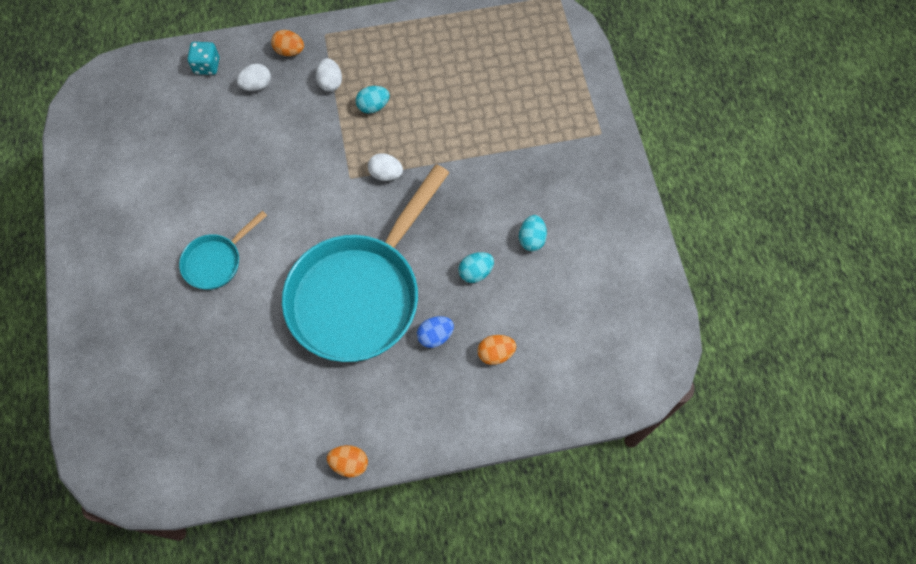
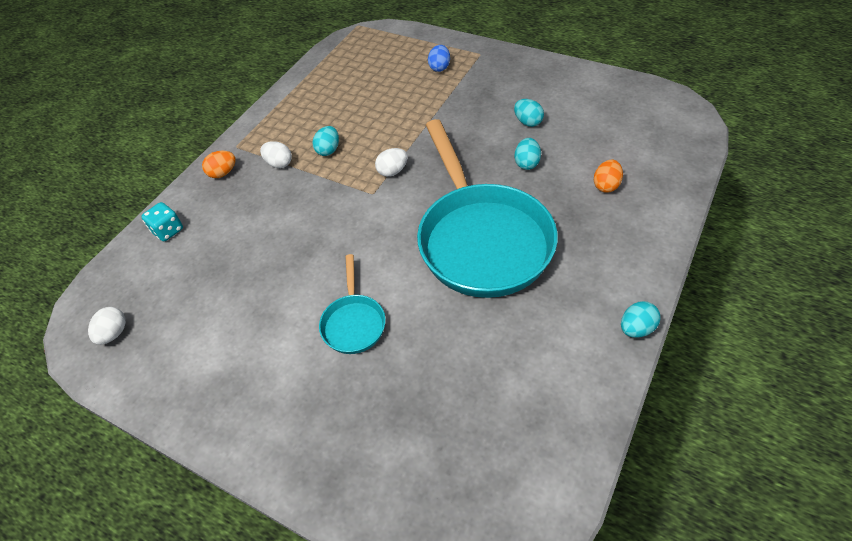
camera: 45 degrees left, 15 degrees down
white egg [237,64,271,91] -> white egg moved to [88,307,126,345]
orange egg [327,445,368,477] -> turquoise egg [621,301,661,338]
blue egg [417,316,454,348] -> blue egg moved to [428,45,450,72]

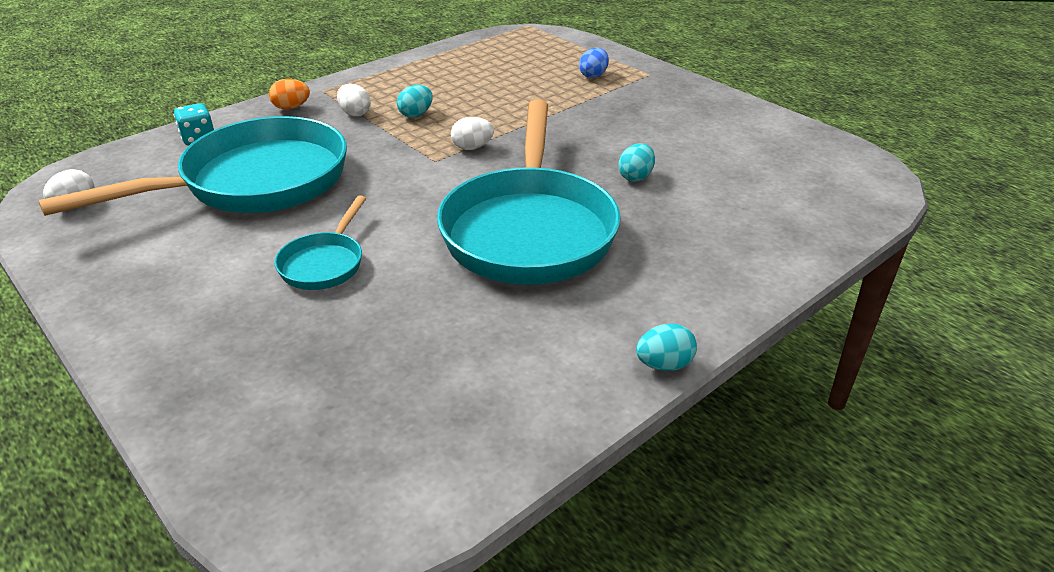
camera: 15 degrees right, 15 degrees down
turquoise egg [514,99,544,127] -> none
orange egg [594,160,623,193] -> none
none -> turquoise pan [38,116,347,216]

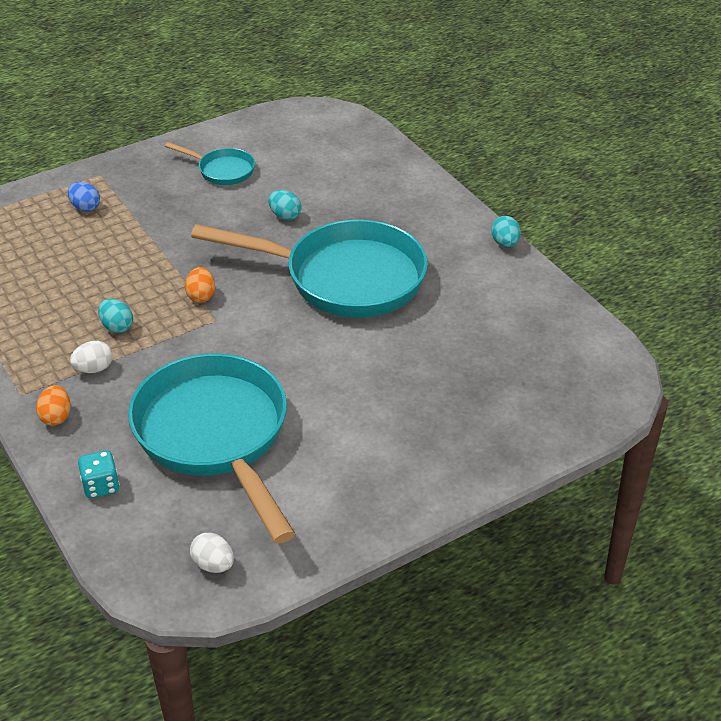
camera: 80 degrees left, 5 degrees up
turquoise pan [274,195,366,290] -> turquoise pan moved to [165,142,255,185]
white egg [451,117,494,150] -> orange egg [185,267,215,302]

